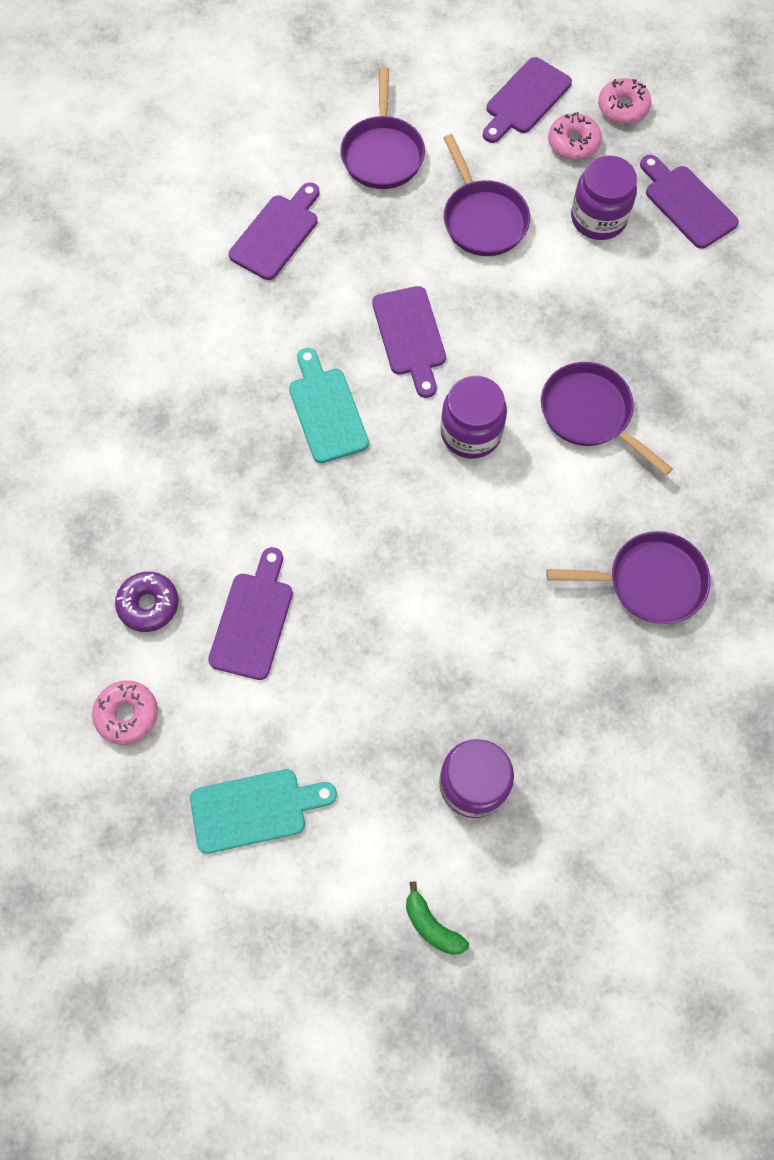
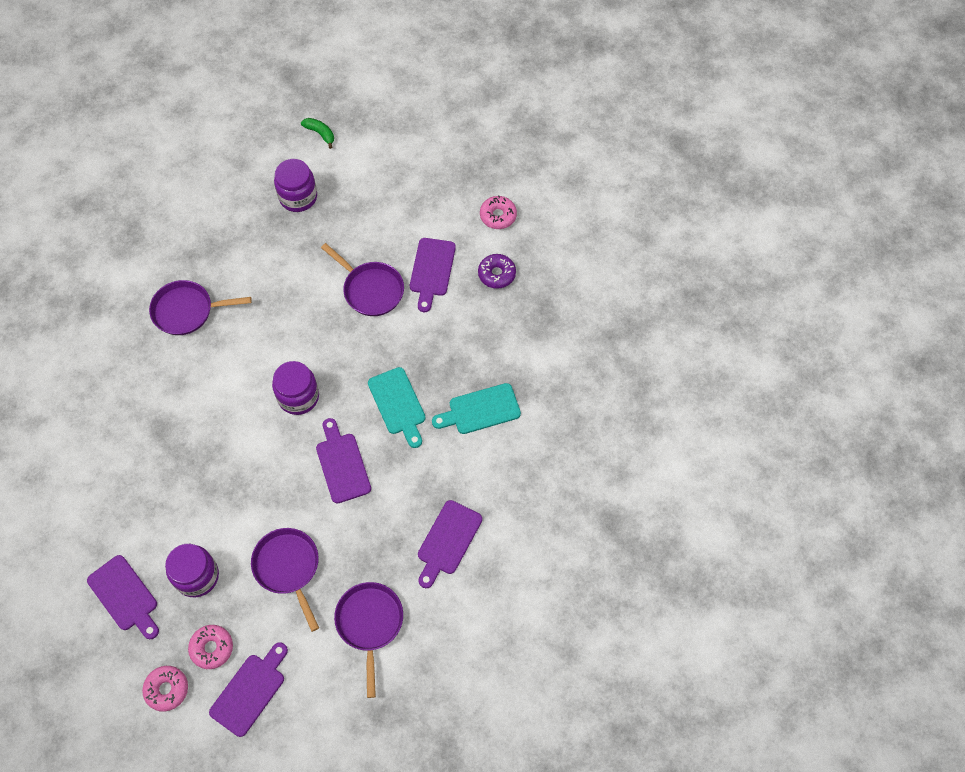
camera: 175 degrees right, 5 degrees down
turquoise cutting board [190,769,337,854] -> turquoise cutting board moved to [432,383,521,434]
purple pan [541,362,673,476] -> purple pan moved to [321,243,404,316]

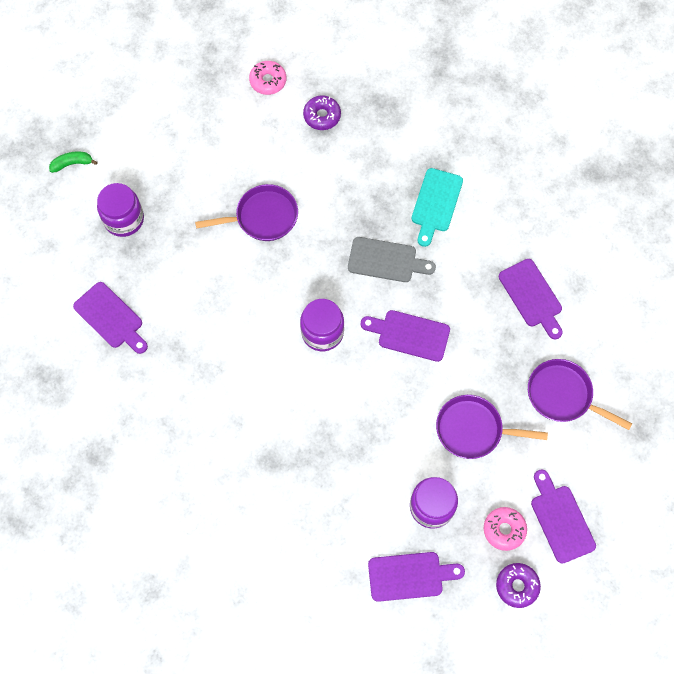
camera: 55 degrees left, 5 degrees up
pink donut [142,666,188,712] -> purple donut [496,563,541,608]
purple pan [149,280,252,335] -> none
turquoise cutting board [368,367,426,448] -> grey cutting board [348,237,436,282]
purple cutting board [410,238,456,312] -> purple cutting board moved to [73,282,148,354]

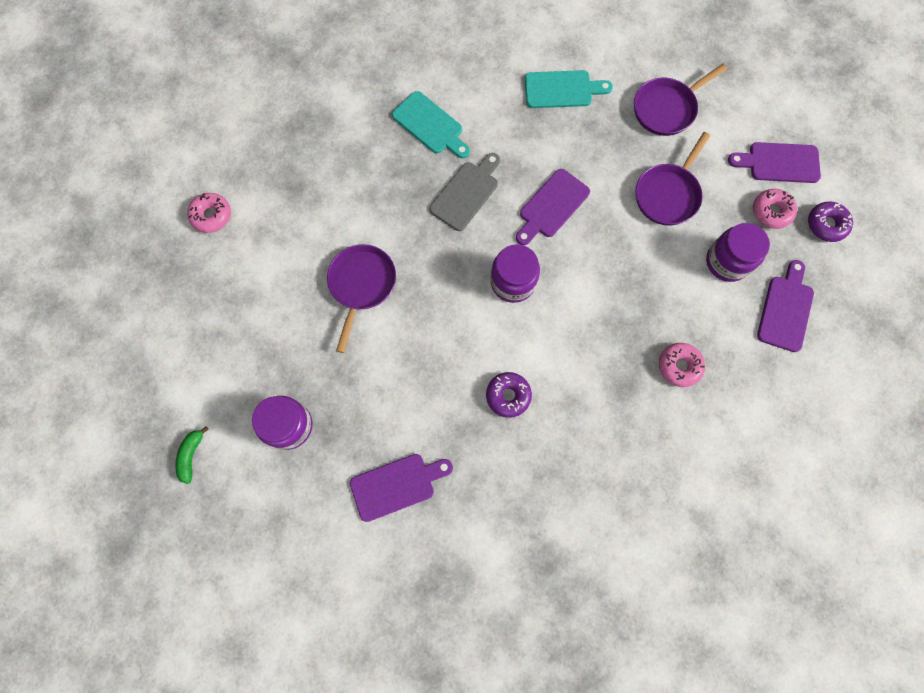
camera: 65 degrees left, 5 degrees up
purple donut [303,95,341,130] -> purple donut moved to [486,372,532,418]
purple cutting board [499,259,563,339] -> turquoise cutting board [525,70,613,108]
none -> pink donut [659,343,705,387]

